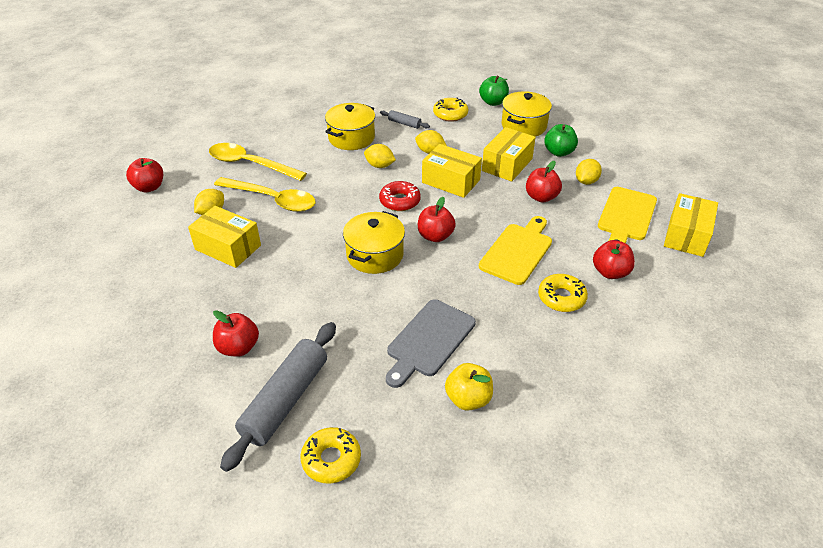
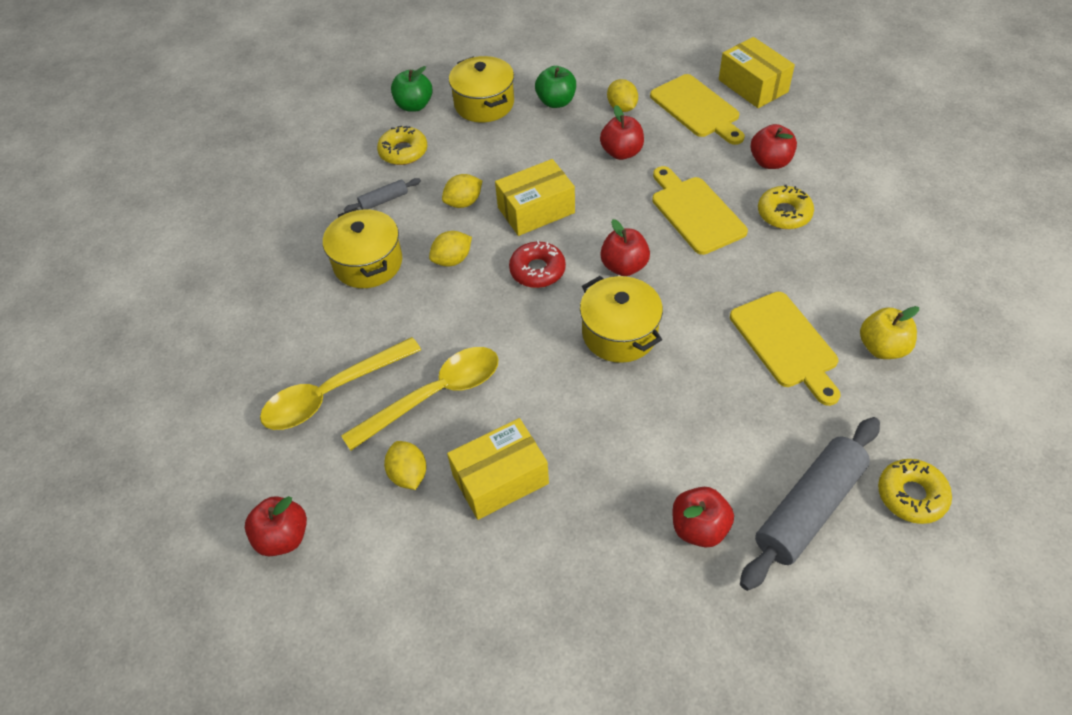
camera: 55 degrees left, 10 degrees up
grey rolling pin [220,322,336,472] -> grey rolling pin turned 75 degrees clockwise [740,417,880,591]
grey cutting board [386,299,476,388] -> yellow cutting board [730,292,840,406]
yellow box [482,127,536,182] -> none

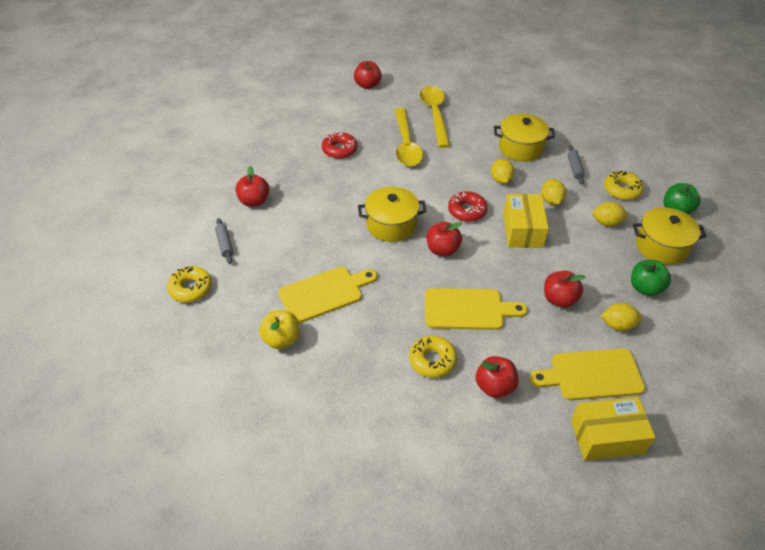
camera: 115 degrees right, 5 degrees down
yellow lemon [384,441,426,490] -> yellow lemon moved to [592,202,628,226]
yellow box [447,418,549,520] -> red donut [322,132,357,159]
yellow cutting board [730,292,840,406] -> yellow cutting board turned 150 degrees clockwise [278,267,377,323]
grey rolling pin [740,417,880,591] -> grey rolling pin [215,218,233,264], size x0.46

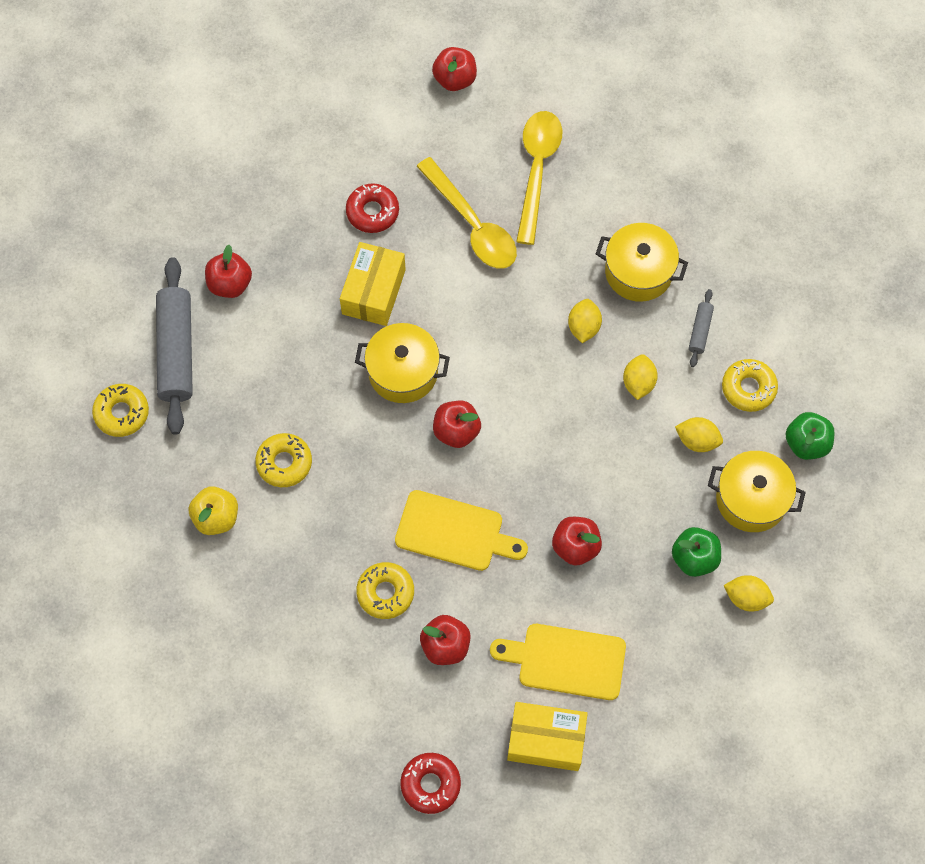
camera: 15 degrees right, 20 degrees up
grey rolling pin [215,218,233,264] -> grey rolling pin [156,257,193,435], size x2.18
yellow cutting board [278,267,377,323] -> yellow donut [255,433,312,487]
yellow spoon [395,108,423,167] -> yellow spoon turned 45 degrees counterclockwise [416,157,517,269]
red donut [448,191,488,222] -> red donut moved to [400,753,461,814]
yellow box [503,194,549,248] -> yellow box moved to [340,242,406,326]
yellow lemon [601,303,642,331] -> yellow lemon moved to [724,575,774,612]

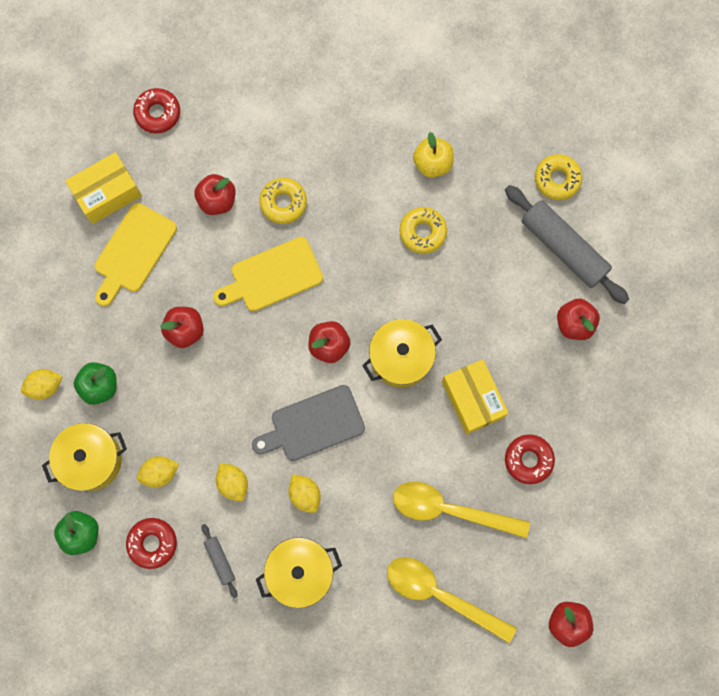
camera: 140 degrees right, 10 degrees up
yellow cutting board [490,624,626,700] -> yellow cutting board turned 150 degrees clockwise [95,203,177,306]
yellow spoon [516,111,562,245] -> yellow spoon turned 150 degrees clockwise [387,557,517,643]
yellow donut [722,359,778,412] -> red donut [126,518,177,569]
none -> grey cutting board [252,385,365,461]

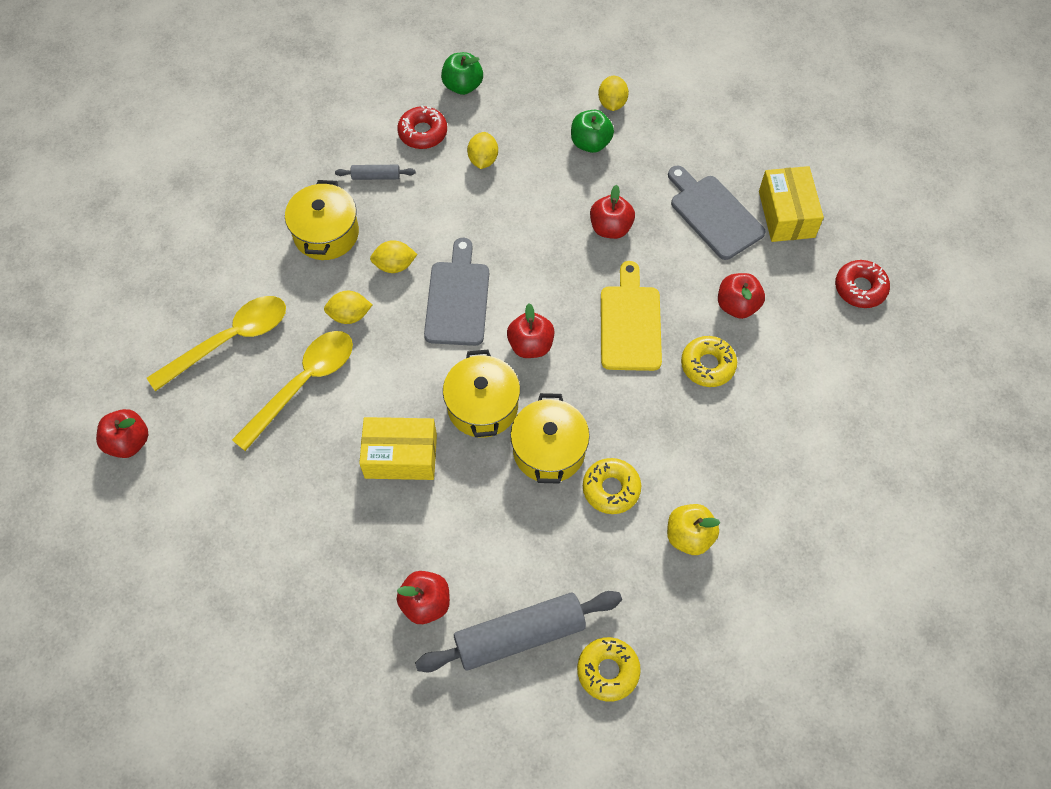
camera: 115 degrees right, 15 degrees down
yellow pot [42,423,127,491] -> yellow pot moved to [510,393,590,484]
yellow cutting board [95,203,177,306] -> grey cutting board [668,166,765,260]
yellow lemon [216,463,248,501] -> yellow lemon moved to [324,291,372,324]
red donut [505,434,555,484] -> none

